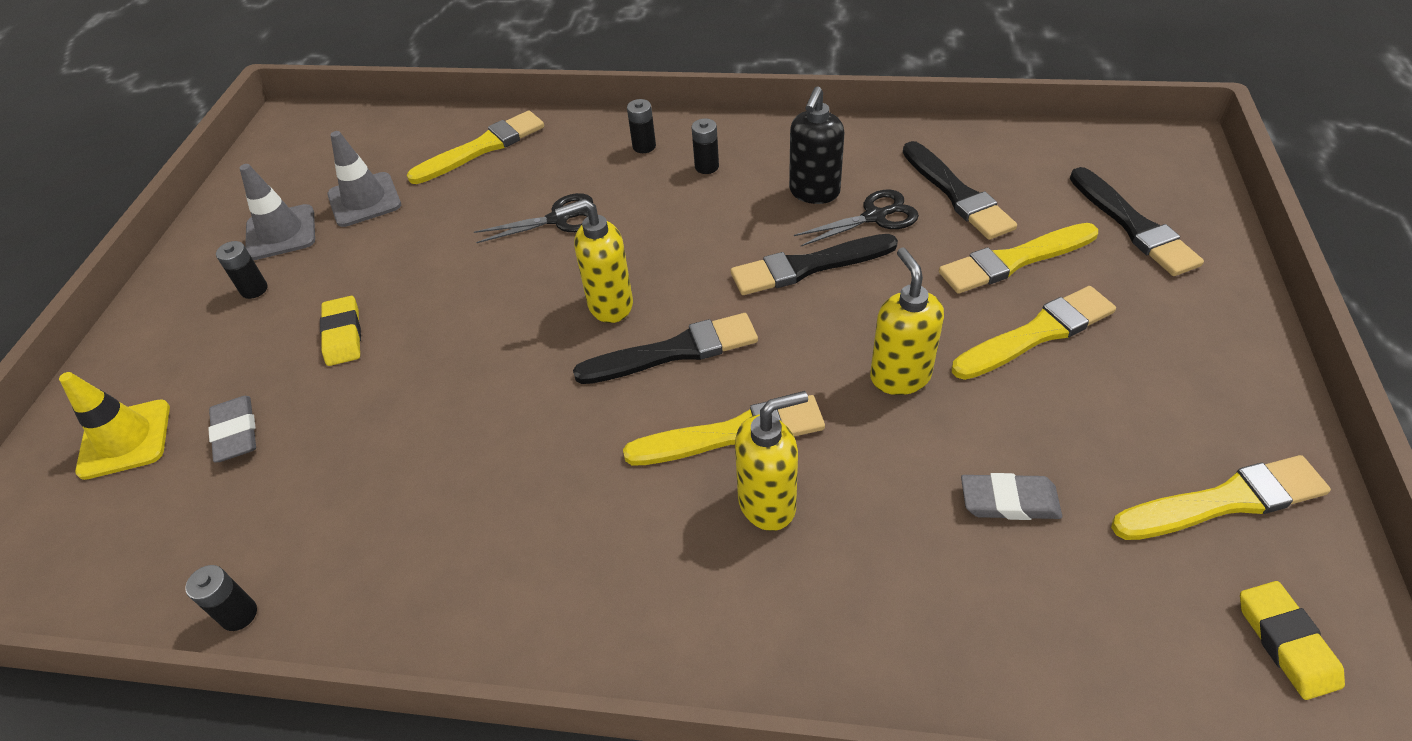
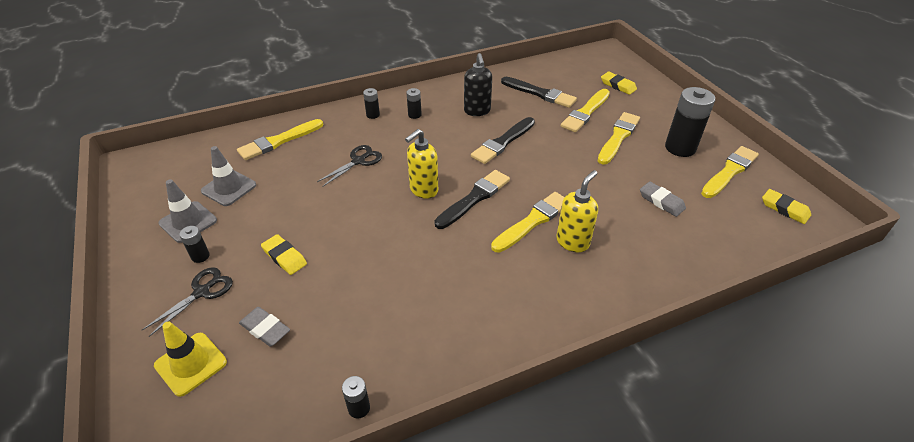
camera: 35 degrees left, 5 degrees down
yellow brush [407,111,544,184] -> yellow brush turned 150 degrees counterclockwise [237,119,323,160]
black scissors [794,190,919,246] -> black scissors moved to [142,267,233,337]
yellow soap dispenser [870,248,944,395] -> none
grey eraser [961,473,1062,520] -> grey eraser turned 75 degrees clockwise [640,182,686,217]
black brush [1070,167,1204,276] -> yellow eraser [601,72,637,95]
none -> black battery [665,87,715,157]

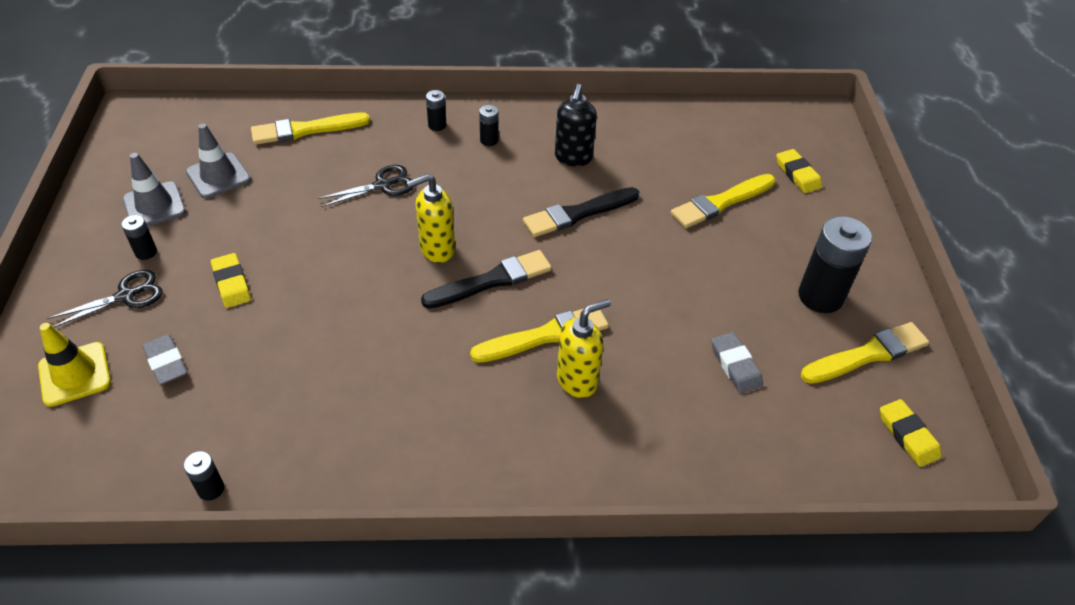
camera: 20 degrees right, 5 degrees up
black brush [501,77,577,108] -> none
yellow brush [598,112,640,165] -> none

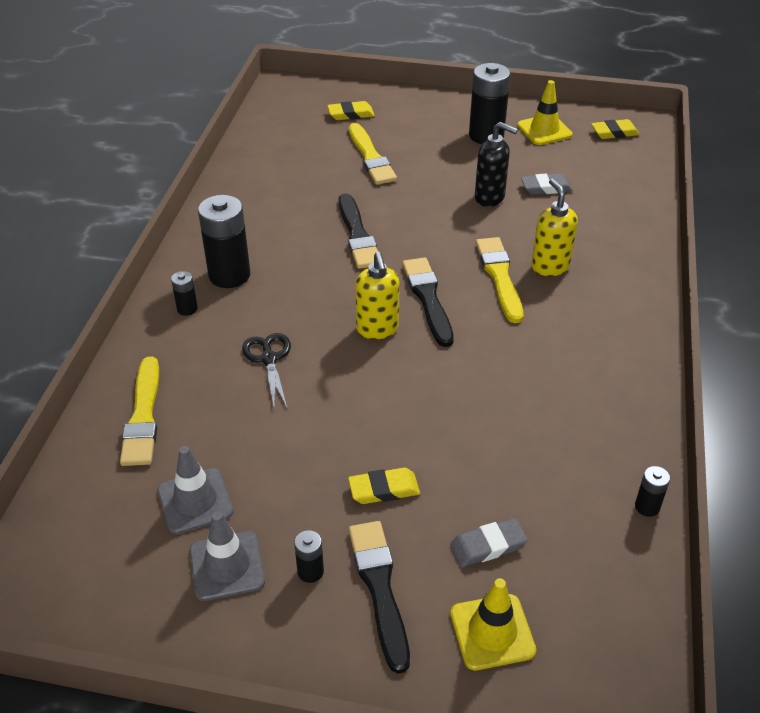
camera: 75 degrees left, 5 degrees down
black scissors [46,270,163,327] -> black brush [349,521,410,674]
black battery [479,105,499,146] -> black battery [198,195,250,288], size x2.11
black soap dispenser [555,84,597,167] -> black soap dispenser moved to [475,122,518,207]
yellow brush [801,322,929,384] -> yellow traffic cone [517,80,573,145]

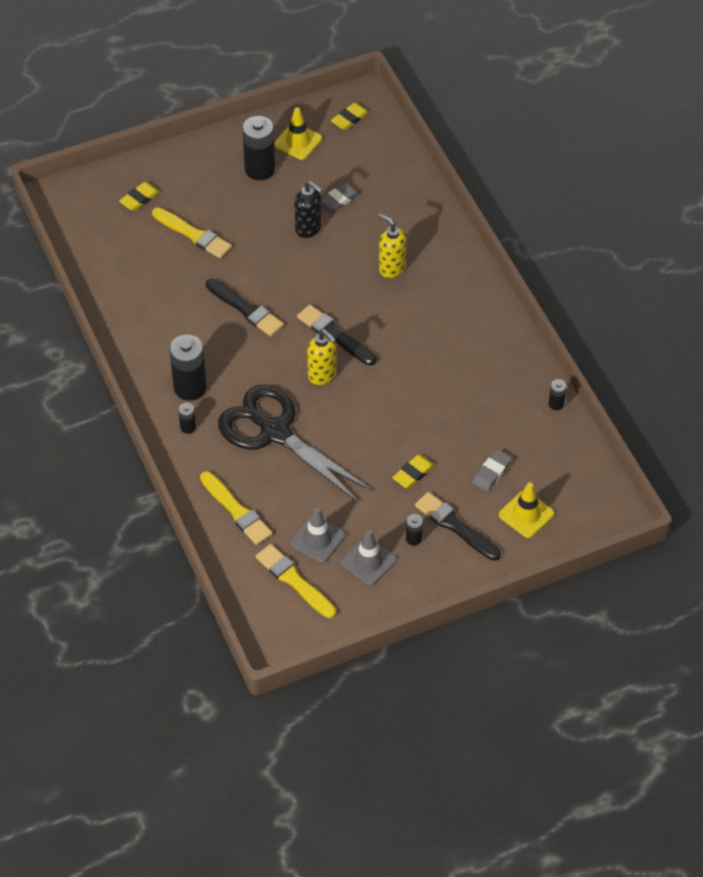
camera: 35 degrees left, 10 degrees up
black scissors [242,333,291,408] -> black scissors [218,385,372,502], size x2.25
black soap dispenser [475,122,518,207] -> black soap dispenser turned 45 degrees clockwise [294,181,323,238]
yellow brush [476,237,523,323] -> yellow brush moved to [256,544,336,618]

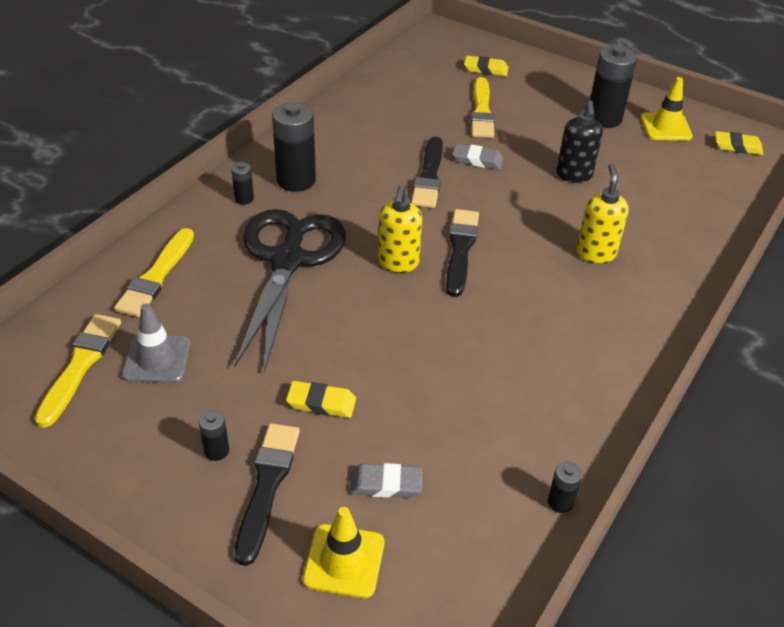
camera: 55 degrees right, 10 degrees down
grey eraser [321,182,360,211] -> grey eraser moved to [452,143,504,169]
grey traffic cone [341,530,397,586] -> none

